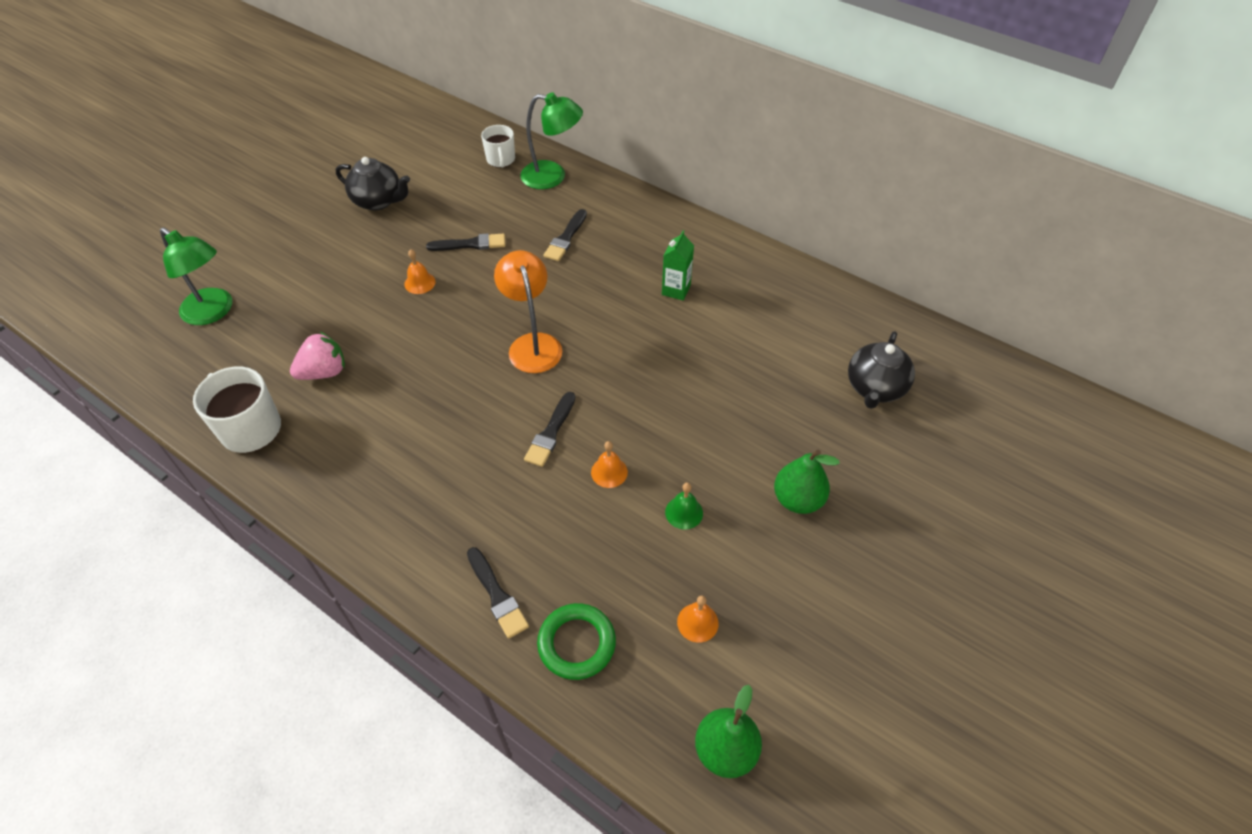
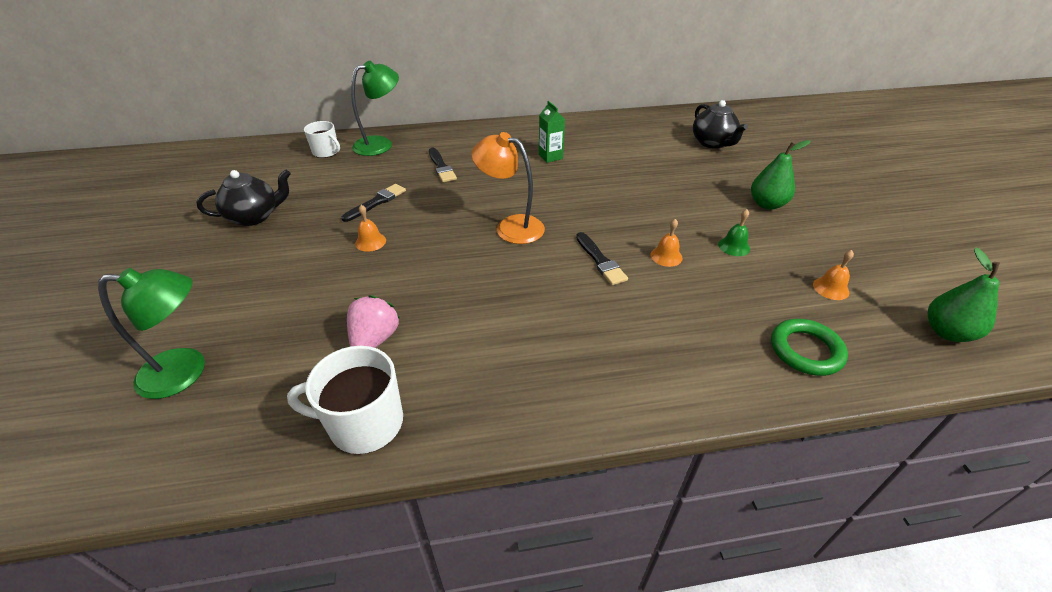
camera: 45 degrees left, 10 degrees down
black brush [467,547,529,639] -> none

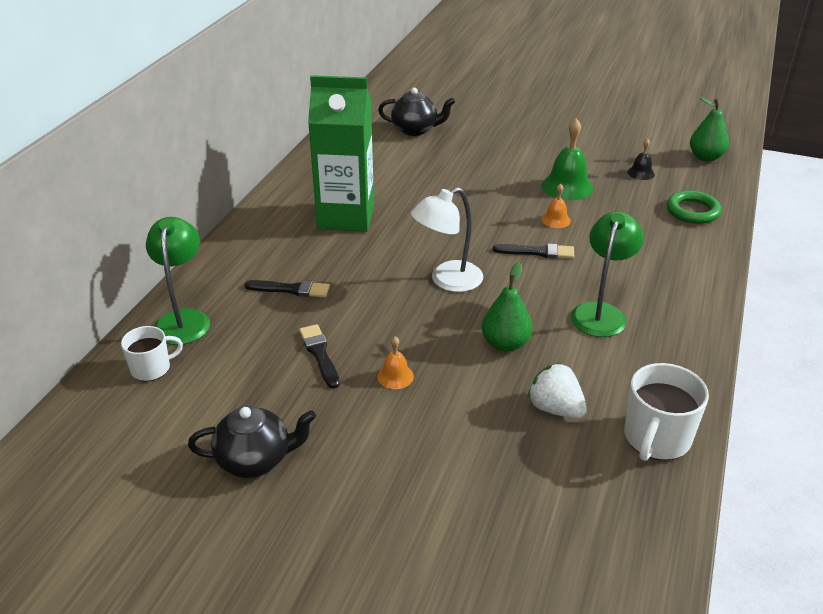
camera: 60 degrees left, 5 degrees down
green lamp [98,268,205,399] -> green lamp moved to [571,211,644,337]
black teapot [197,170,291,226] -> black teapot turned 75 degrees clockwise [188,406,316,478]
pink strawberry [347,295,400,348] -> white strawberry [527,363,587,419]
orange lamp [471,132,545,244] -> white lamp [411,187,483,292]
green carton [539,101,565,163] -> green carton [308,75,374,232], size x2.35
green bell [718,209,750,256] -> green bell [542,118,593,200], size x1.87
green pear [751,140,810,210] -> green pear moved to [482,262,533,352]
orange bell [813,250,854,300] -> black bell [628,138,655,180]

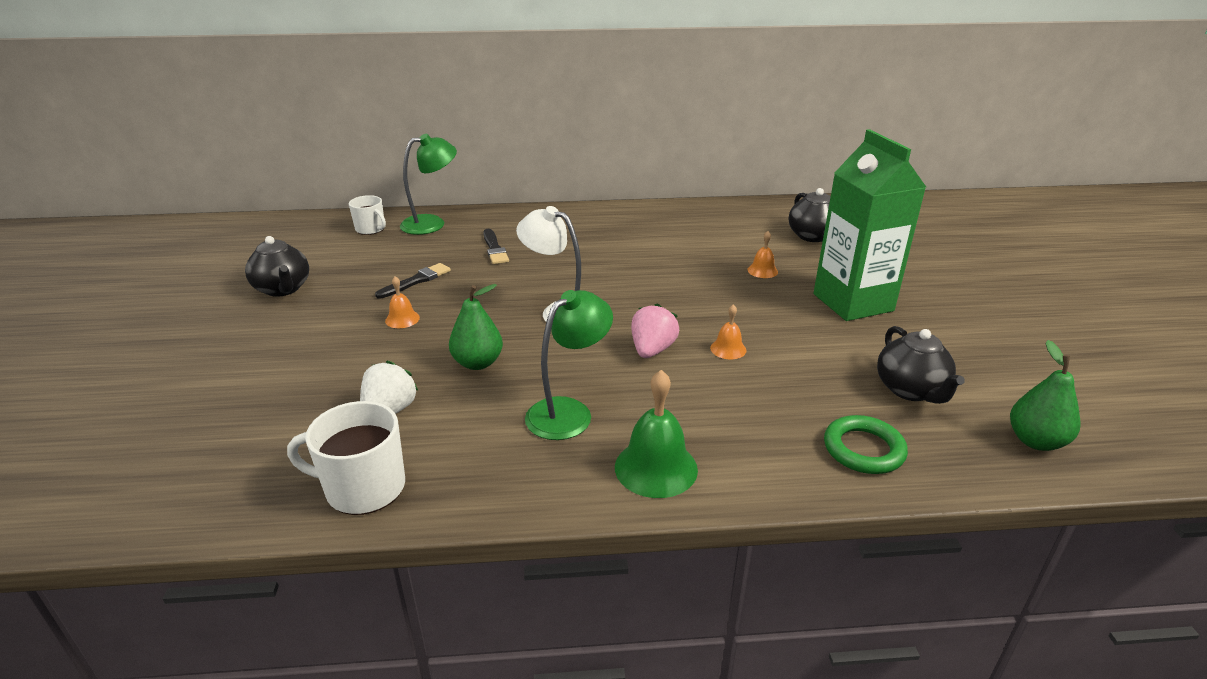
camera: 65 degrees right, 5 degrees down
green carton [308,75,374,232] -> green carton moved to [813,129,926,321]
black brush [493,244,574,259] -> pink strawberry [631,303,679,358]
green bell [542,118,593,200] -> green bell moved to [615,370,698,498]
green lamp [571,211,644,337] -> green lamp turned 45 degrees counterclockwise [525,290,613,440]
black bell [628,138,655,180] -> black teapot [877,326,965,404]
none -> orange bell [748,231,778,278]

